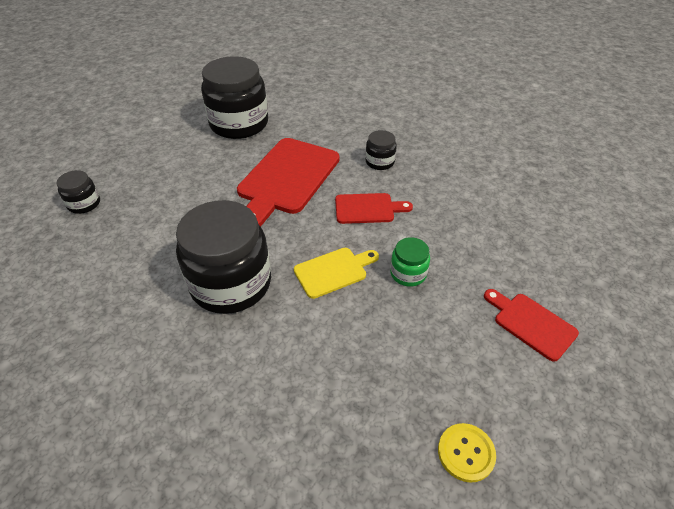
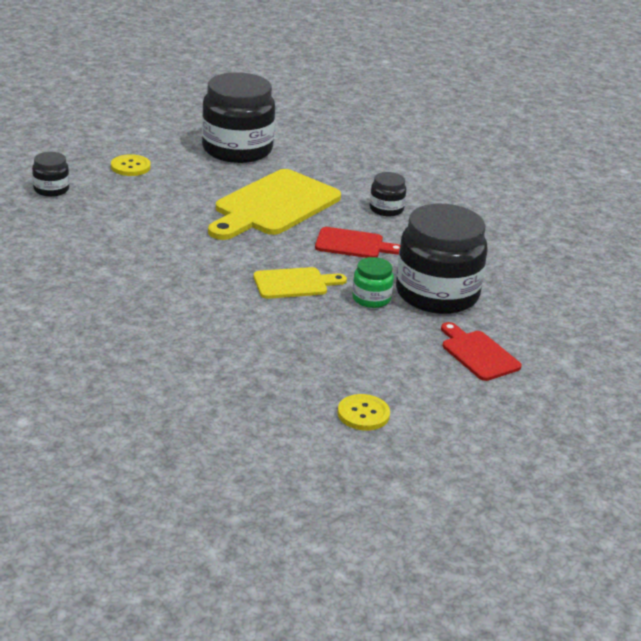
camera: 10 degrees right, 15 degrees down
black jar [176,200,271,314] -> black jar moved to [396,204,488,314]
red cutting board [237,138,339,227] -> yellow cutting board [208,169,341,240]
none -> yellow button [111,154,151,176]

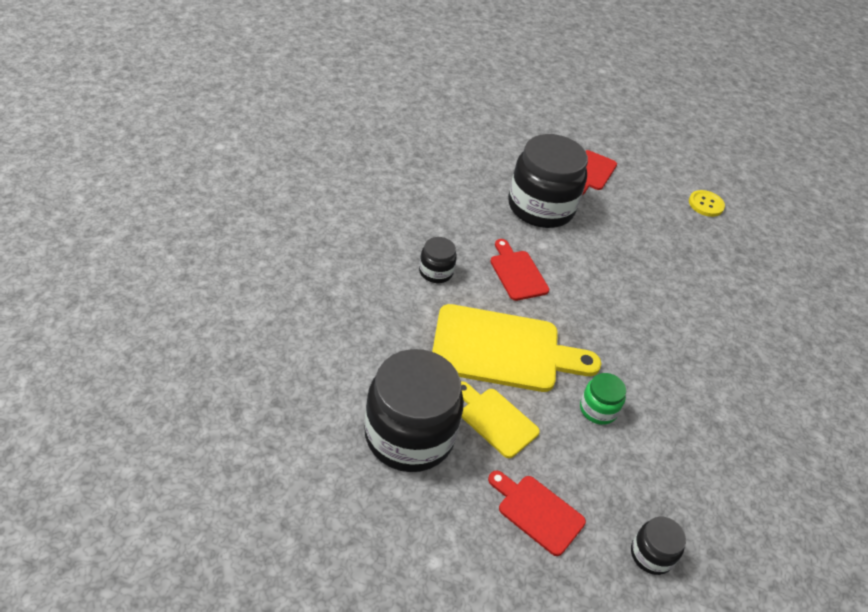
camera: 125 degrees left, 15 degrees up
yellow button [111,154,151,176] -> red cutting board [488,470,586,556]
yellow cutting board [254,267,347,299] -> yellow cutting board moved to [461,381,540,458]
green jar [352,257,394,308] -> green jar moved to [580,373,626,425]

